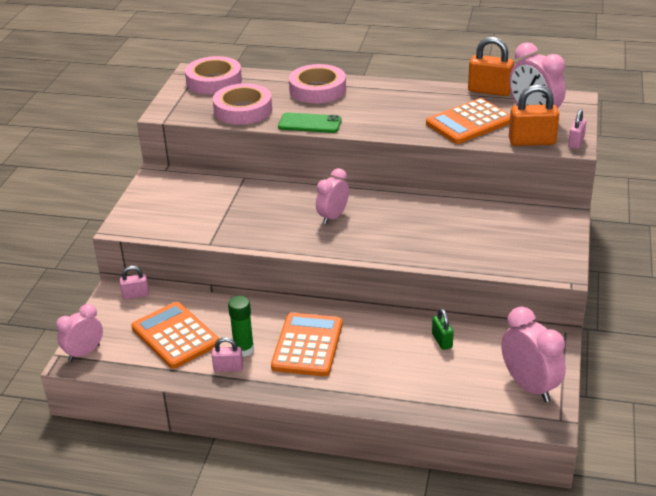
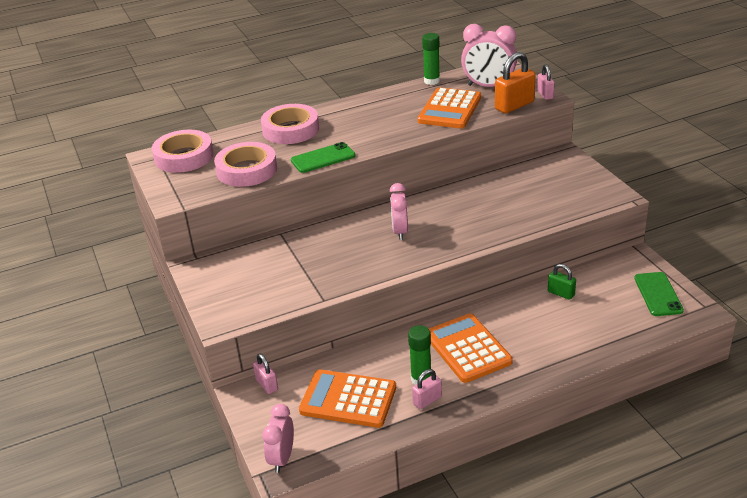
camera: 35 degrees left, 0 degrees up
pink padlock [120,266,149,300] -> pink padlock turned 75 degrees counterclockwise [253,353,278,394]
orange padlock [468,37,514,96] -> green glue stick [422,33,440,85]
pink clock [501,307,566,402] -> green phone [634,272,684,316]

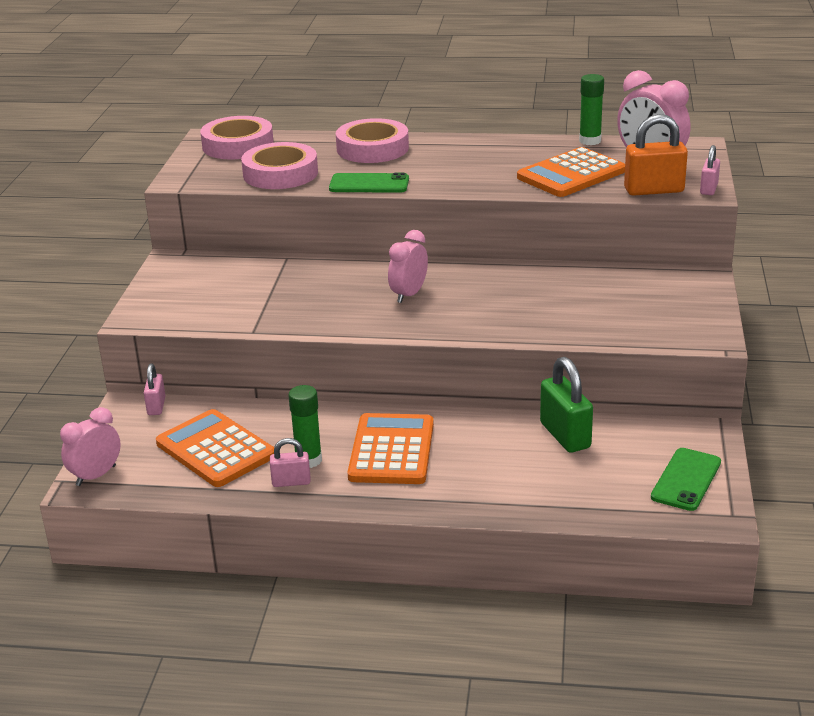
camera: 30 degrees right, 5 degrees down
green padlock [548,264,576,300] -> green padlock [540,357,593,453], size x1.74

